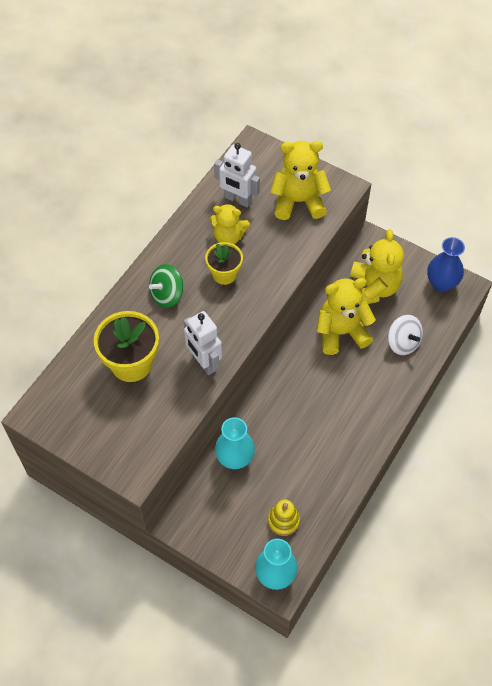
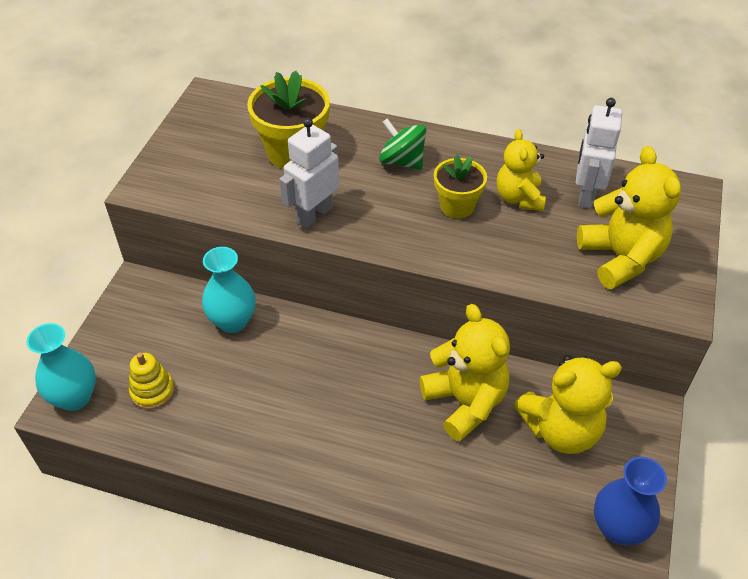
camera: 75 degrees right, 10 degrees down
white spinning top [388,315,423,355] -> none

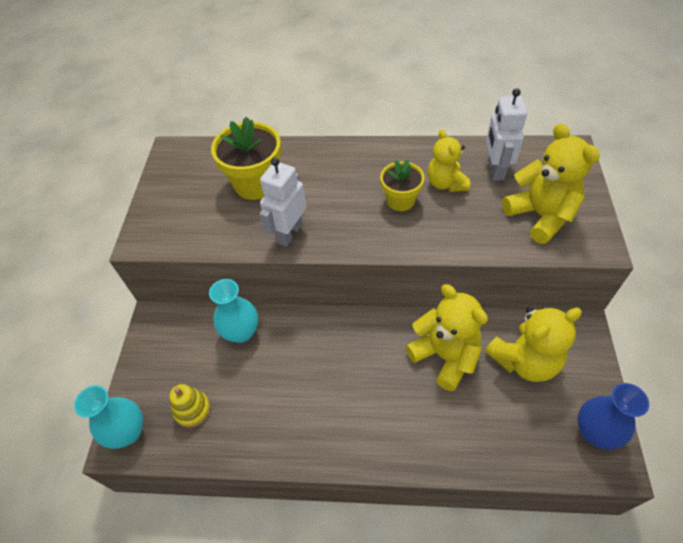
camera: 10 degrees left, 5 degrees up
green spinning top [379,118,426,170] -> none

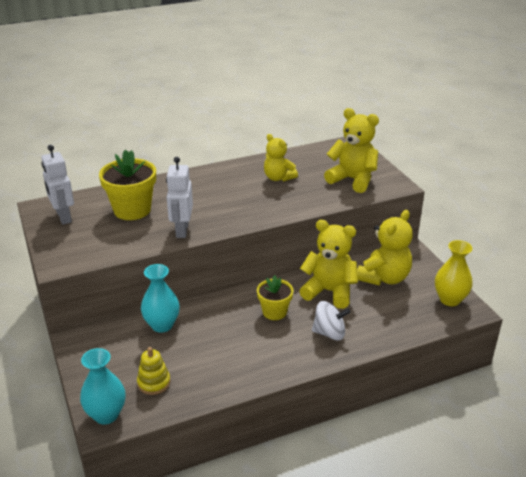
camera: 30 degrees left, 20 degrees down
yellow flower pot [380,159,424,211] -> yellow flower pot moved to [257,275,293,320]
white robot [486,88,527,181] -> white robot moved to [41,145,74,224]
blue vase [577,383,649,450] -> yellow vase [435,240,473,306]
none -> white spinning top [312,301,351,341]

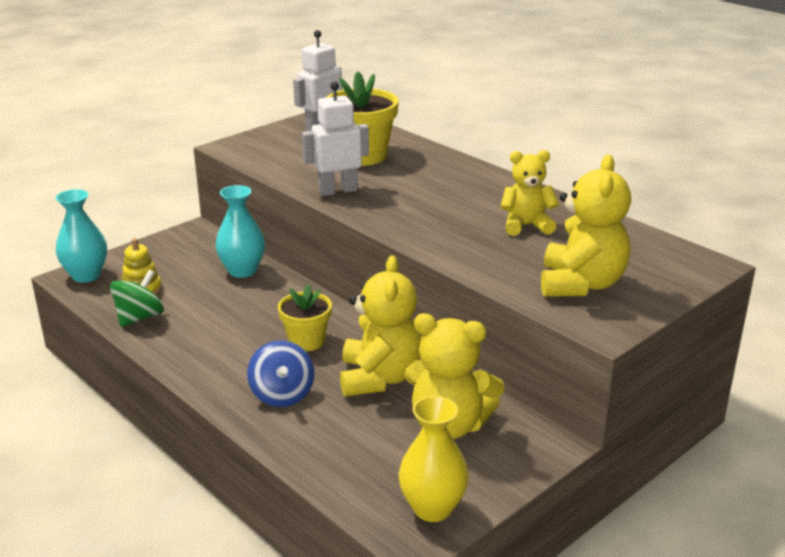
camera: 70 degrees right, 5 degrees down
yellow teddy bear [264,134,298,182] -> yellow teddy bear turned 60 degrees clockwise [501,150,559,236]
white spinning top [312,301,351,341] -> blue spinning top [247,340,314,407]
none -> green spinning top [110,270,164,327]

